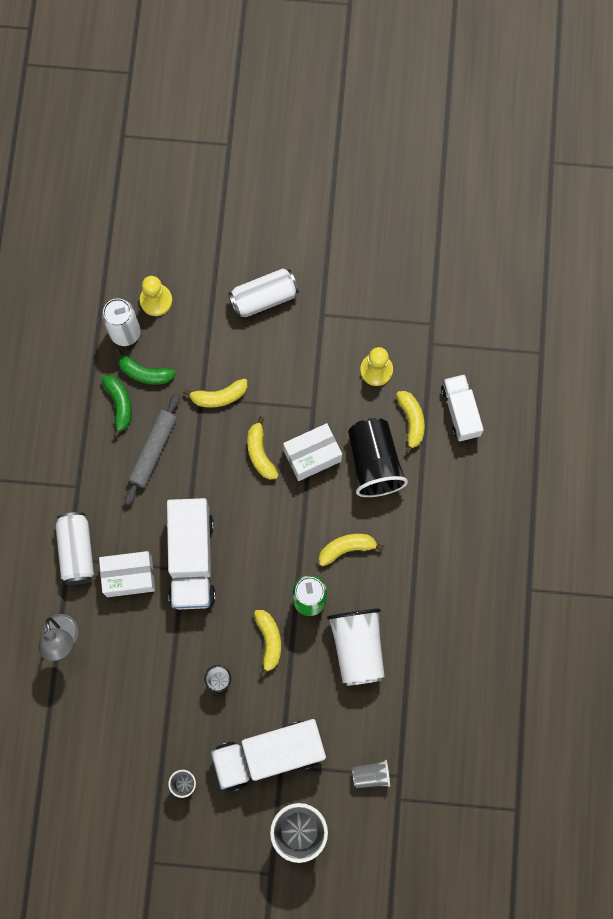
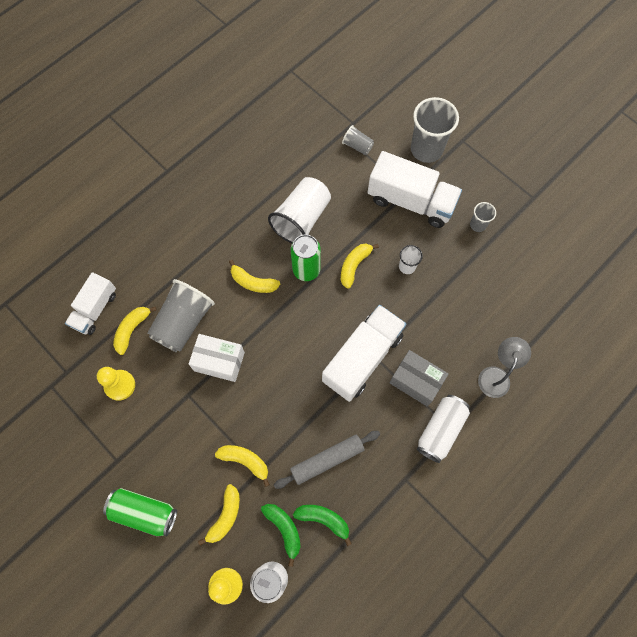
camera: 140 degrees left, 5 degrees down
white box [99,551,155,597] -> grey box [390,350,448,406]
green banana [101,375,132,438] -> green banana turned 90 degrees clockwise [293,505,352,546]
white can [228,269,299,318] -> green can [103,488,177,536]
yellow banana [247,416,279,479] -> yellow banana moved to [198,484,240,546]
black cup [348,418,408,497] -> grey cup [148,279,215,352]

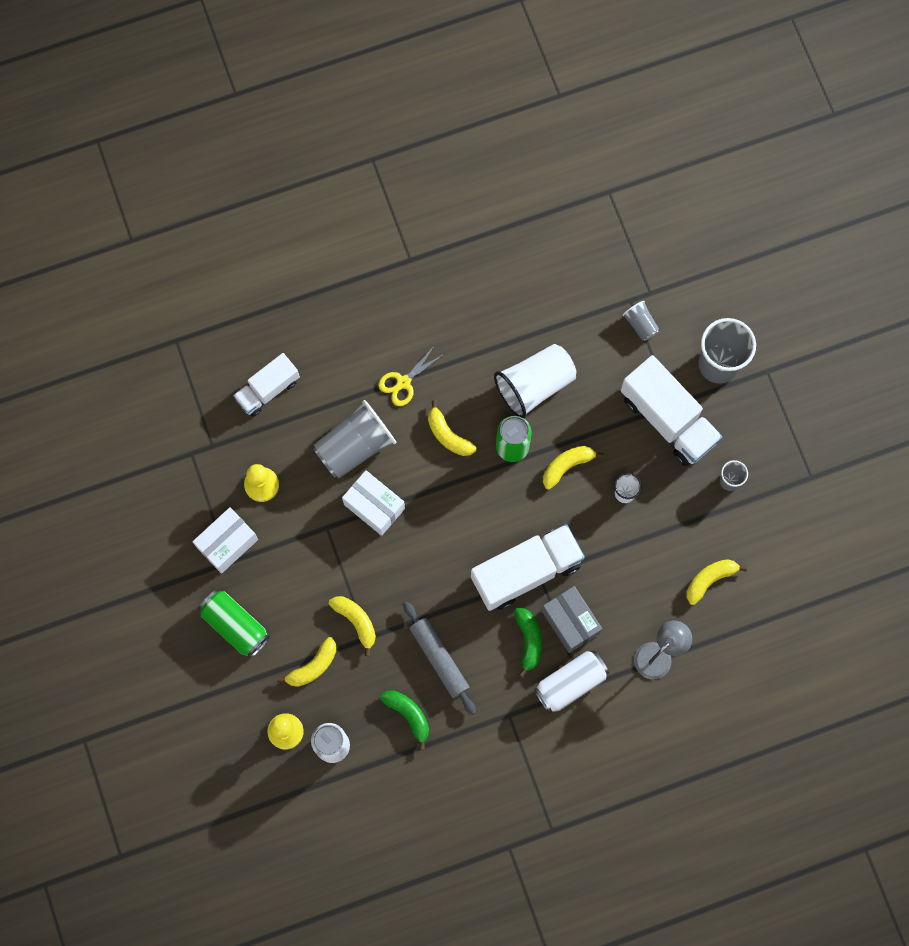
camera: 25 degrees right, 5 degrees up
yellow banana [113,306,157,355] -> yellow banana moved to [687,559,747,605]
green banana [261,504,301,567] -> green banana moved to [514,608,542,677]
grey rolling pin [274,431,380,489] -> grey rolling pin turned 60 degrees clockwise [403,602,476,715]
none -> white box [193,507,258,574]
none -> yellow scissors [379,345,444,406]

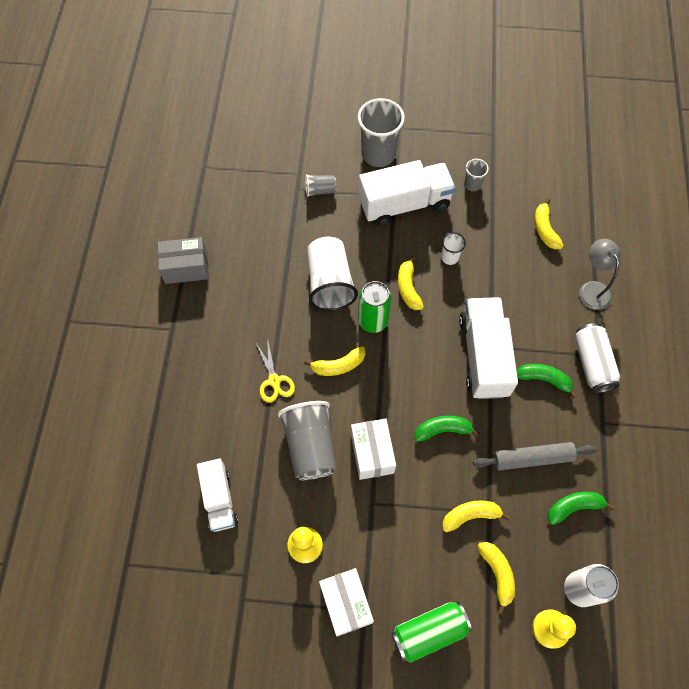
camera: 65 degrees left, 10 degrees down
white box [342,470,405,536] -> white box turned 75 degrees counterclockwise [351,419,396,480]
grey box [542,586,602,653] -> grey box moved to [158,237,209,284]
none -> green banana [415,416,480,442]

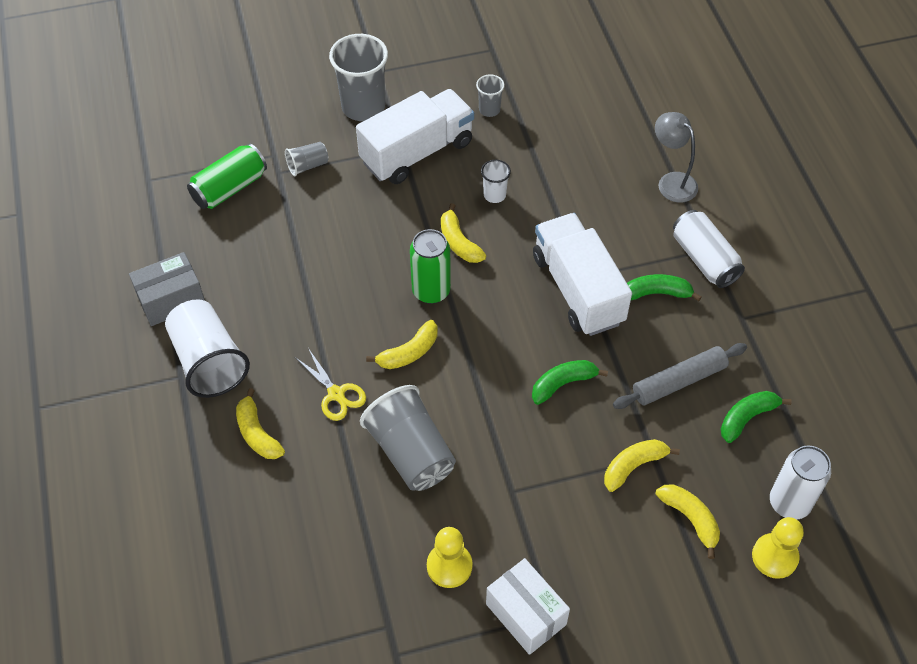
camera: 20 degrees left, 10 degrees down
white truck [197,458,238,532] -> none
white cup [307,237,358,311] -> white cup moved to [165,299,250,398]
white box [351,419,396,480] -> none
green can [391,601,472,662] -> green can moved to [187,144,267,209]
yellow banana [535,198,564,249] -> yellow banana moved to [236,388,285,459]

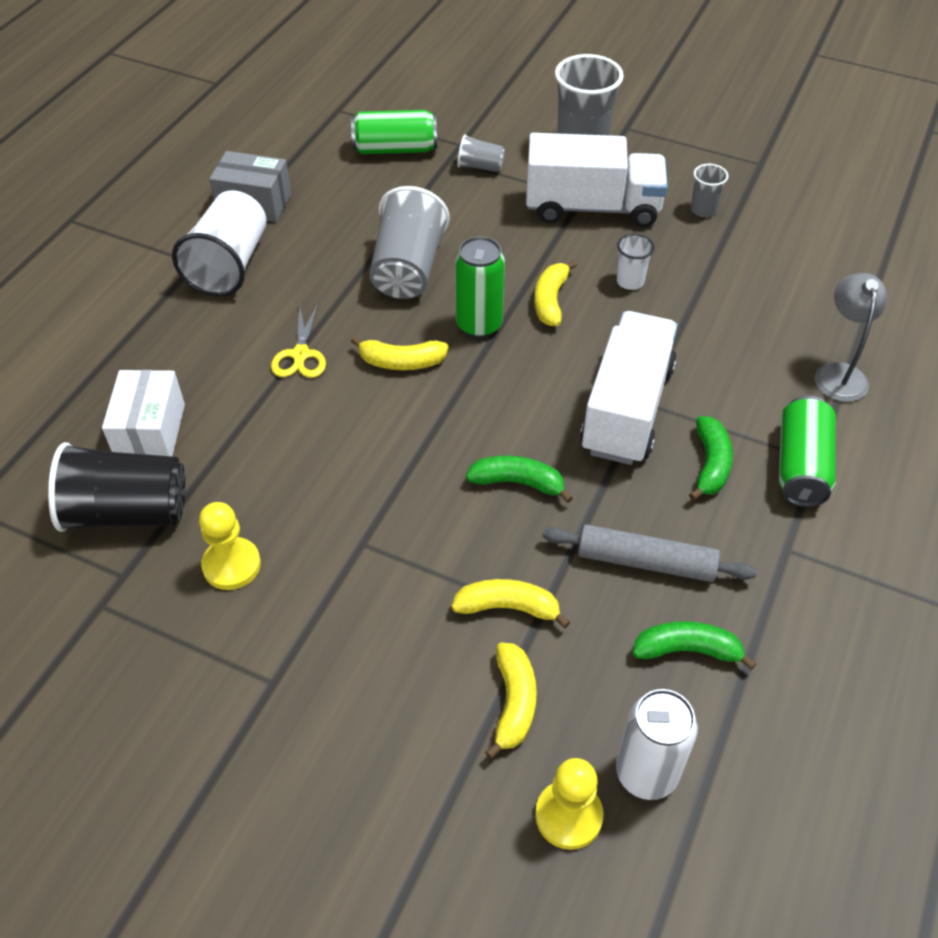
camera: 40 degrees right, 5 degrees down
yellow banana [236,388,285,459] -> none
grey cup [360,385,456,491] -> grey cup moved to [369,186,450,299]
white box [486,558,570,655] -> white box moved to [102,370,185,456]
green banana [627,274,702,301] -> green banana turned 60 degrees clockwise [689,416,733,501]
white can [673,210,745,288] -> green can [779,396,836,507]
none -> black cup [48,442,185,532]

